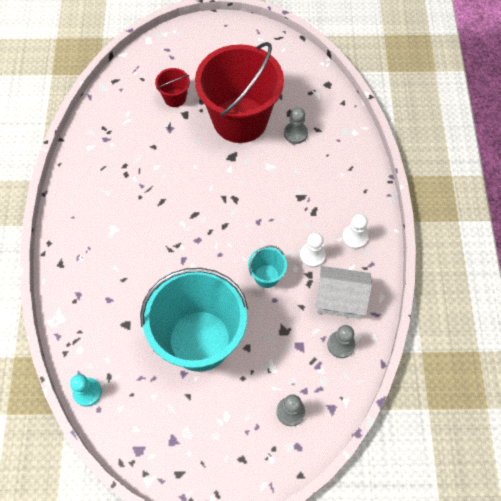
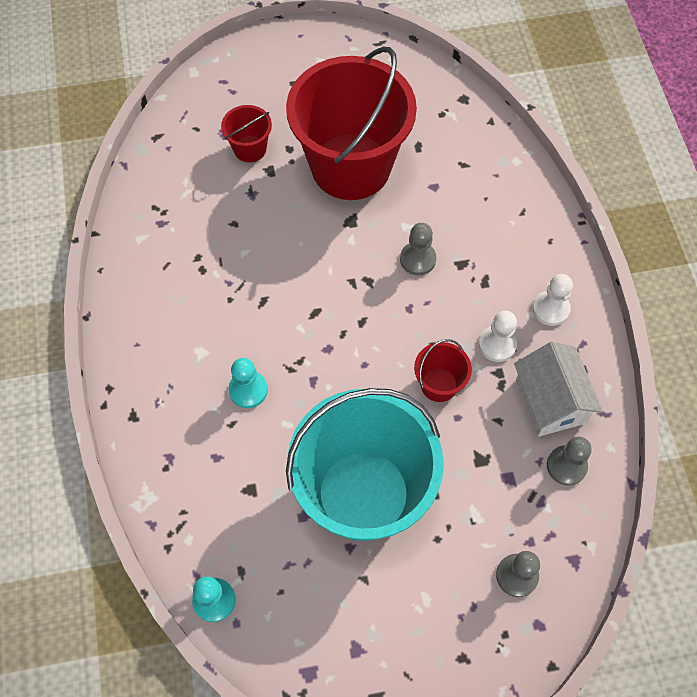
camera: 10 degrees left, 0 degrees up
turquoise bucket [248,245,287,288] -> red bucket [414,339,472,402]
grey pawn [284,107,308,144] -> grey pawn moved to [400,223,436,275]
white house [315,266,372,319] -> white house turned 75 degrees clockwise [514,342,603,437]
none -> turquoise pawn [229,358,268,408]

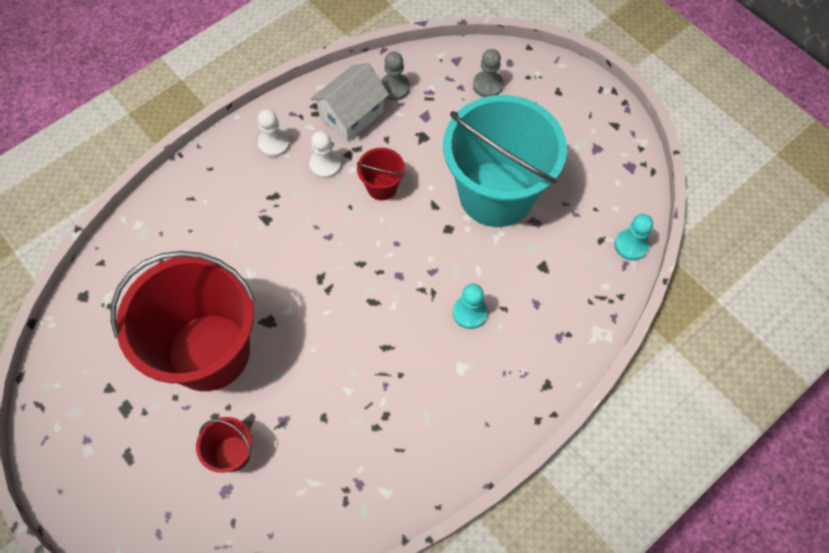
camera: 120 degrees left, 0 degrees up
grey pawn [400,223,436,275] -> none

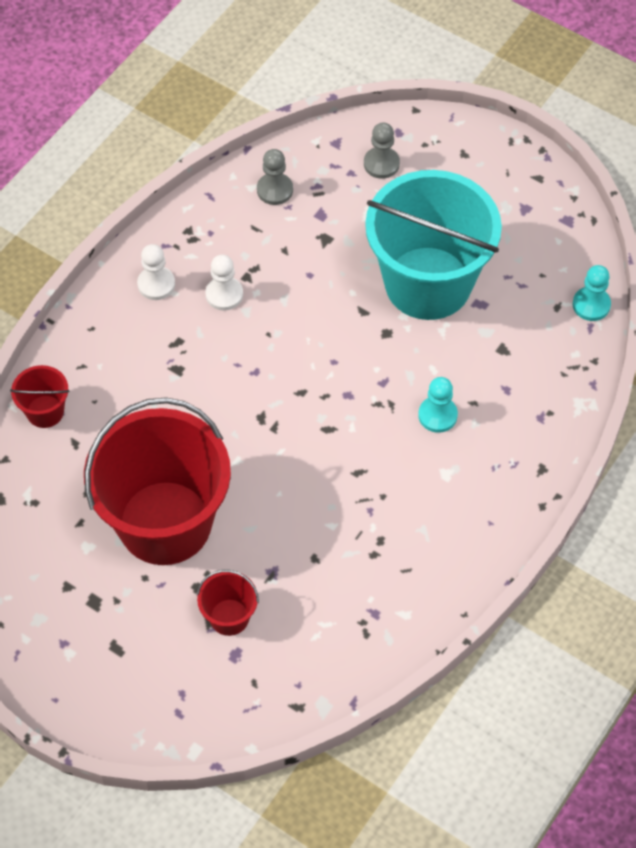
camera: 15 degrees left, 5 degrees down
white house [311,63,389,142] -> none
red bucket [357,148,405,200] -> red bucket moved to [10,365,69,428]

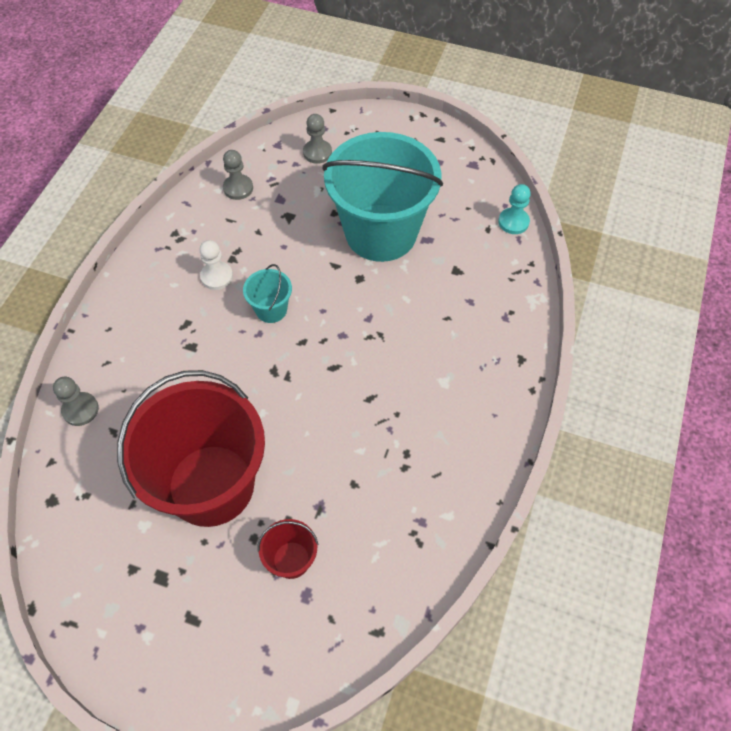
camera: 15 degrees left, 0 degrees up
red bucket [10,365,69,428] -> grey pawn [53,377,99,426]
white pawn [137,244,175,300] -> none
turquoise pawn [418,377,458,433] -> none
none -> turquoise bucket [243,264,292,323]

